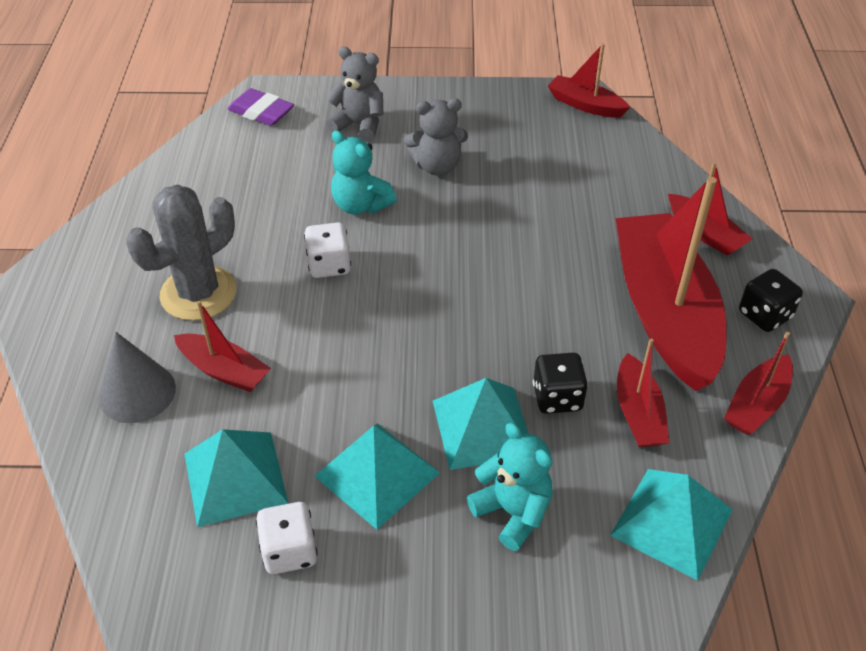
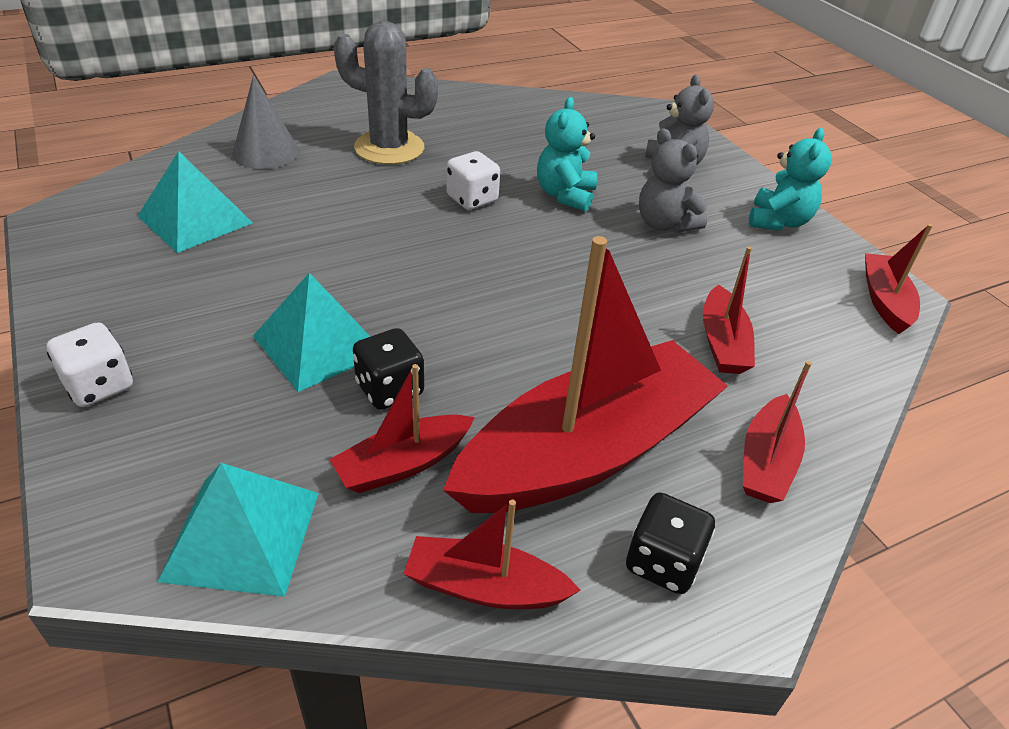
camera: 60 degrees right, 5 degrees down
red boat [174,301,271,392] -> red boat moved to [703,246,755,374]
purple eraser [228,88,294,126] -> none
white dice [256,502,318,574] -> white dice moved to [47,322,133,407]
turquoise pyramid [315,423,440,530] -> none
turquoise teddy bear [467,423,553,551] -> turquoise teddy bear moved to [749,128,832,231]

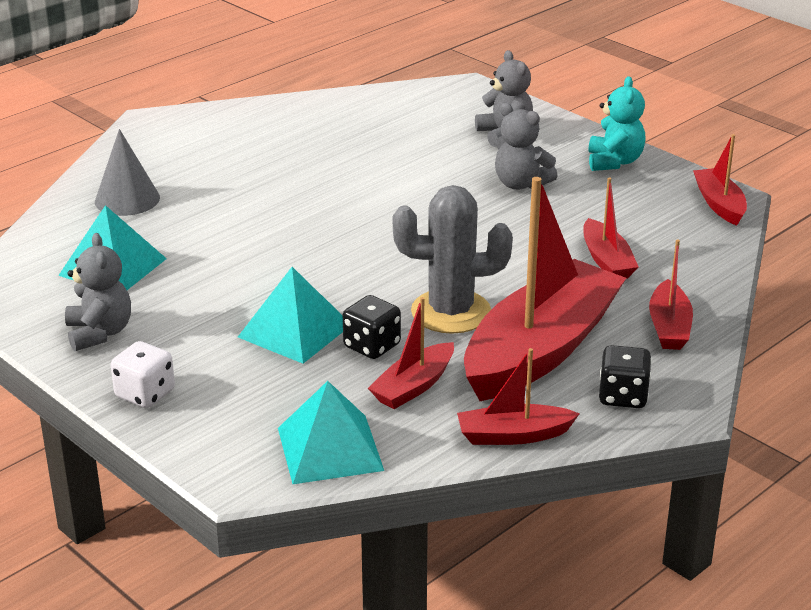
camera: 15 degrees left, 10 degrees down
grey cactus [334,21,438,165] -> grey cactus moved to [393,185,513,334]
white dice [446,151,500,210] -> none
turquoise teddy bear [537,97,597,211] -> none
none -> grey teddy bear [65,233,131,352]

